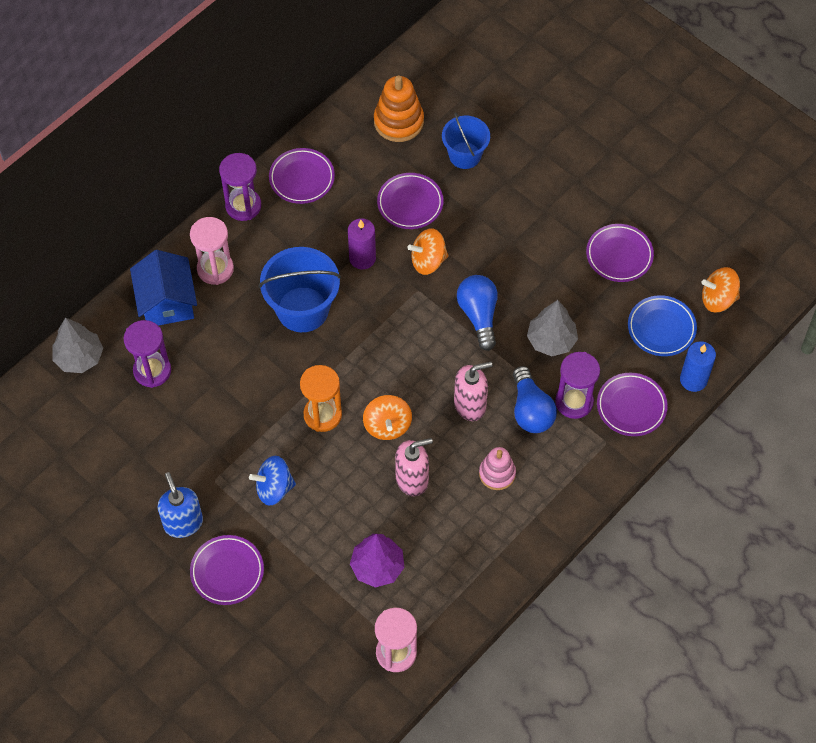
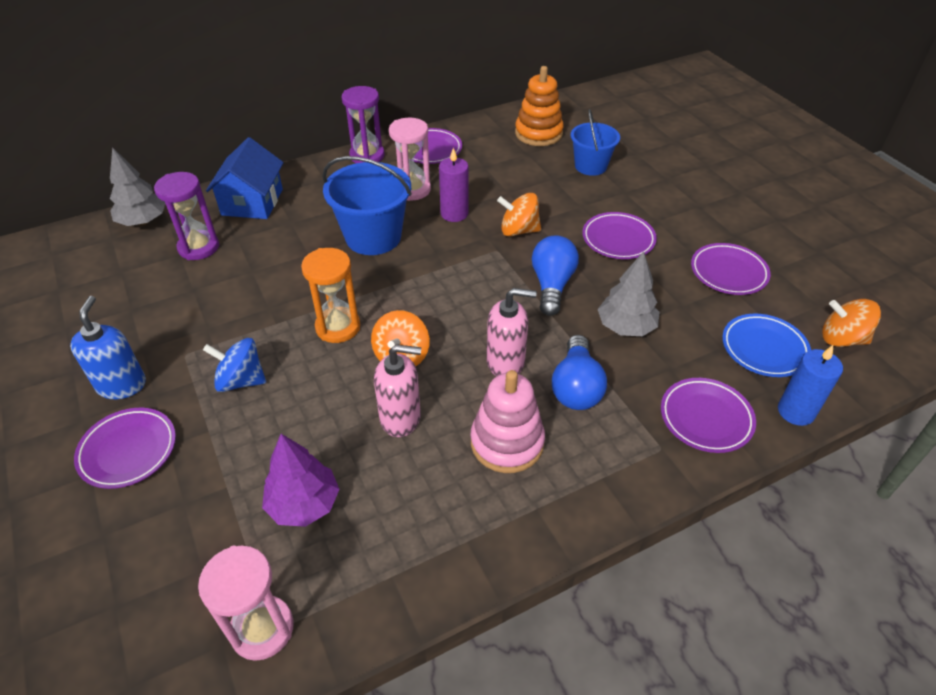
camera: 20 degrees right, 15 degrees down
pink hourglass [190,217,234,285] -> pink hourglass moved to [389,118,431,201]
purple plate [377,173,444,229] -> purple plate moved to [582,212,657,259]
pink stacking toy [479,447,516,490] -> pink stacking toy [471,370,545,473], size x1.52
purple hourglass [555,352,600,419] -> none

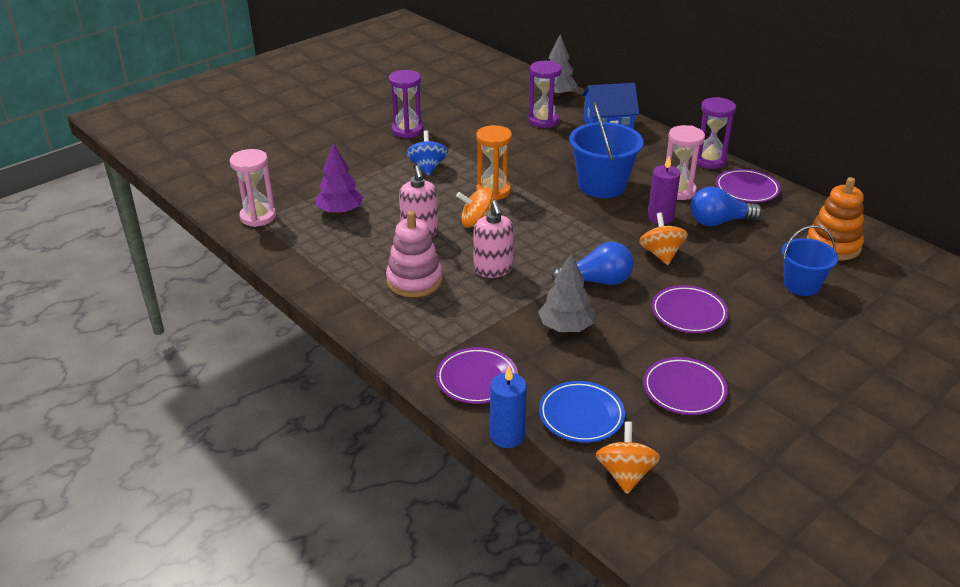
camera: 75 degrees right, 10 degrees down
blue soap dispenser [70,296,146,399] -> purple hourglass [389,70,423,139]
purple plate [74,408,176,489] -> none
blue light bulb [552,335,607,410] -> blue light bulb moved to [691,186,762,227]

